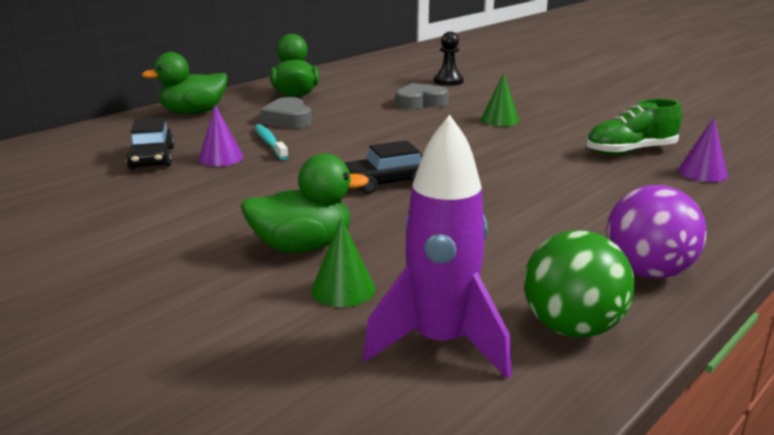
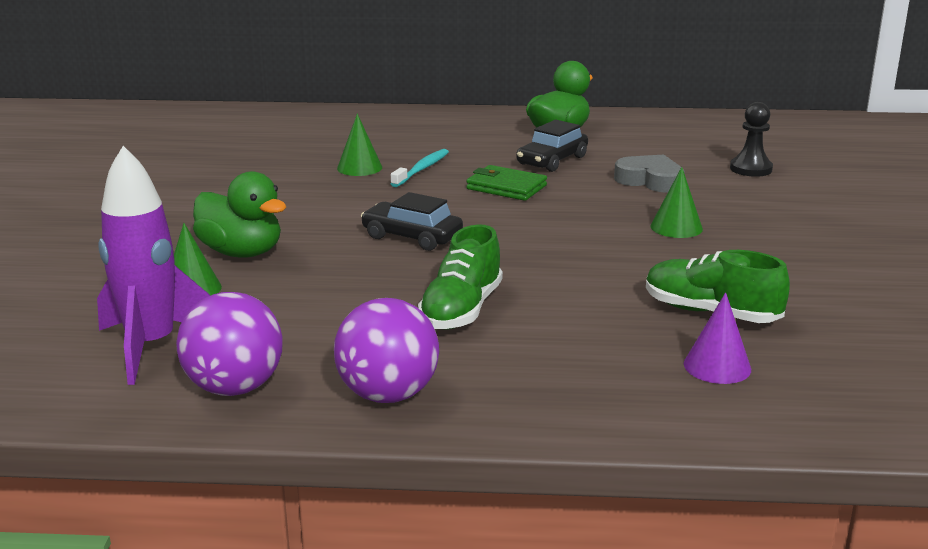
camera: 50 degrees right, 0 degrees up
black car [126,118,175,169] -> black car moved to [516,120,588,172]
green duck [142,52,227,114] -> none
purple cone [198,105,243,166] -> green cone [337,114,382,176]
grey heart [260,97,312,128] -> none
green ball [524,230,635,338] -> purple ball [176,292,282,396]
none -> green shoe [418,225,503,329]
none -> green wallet [466,165,547,201]

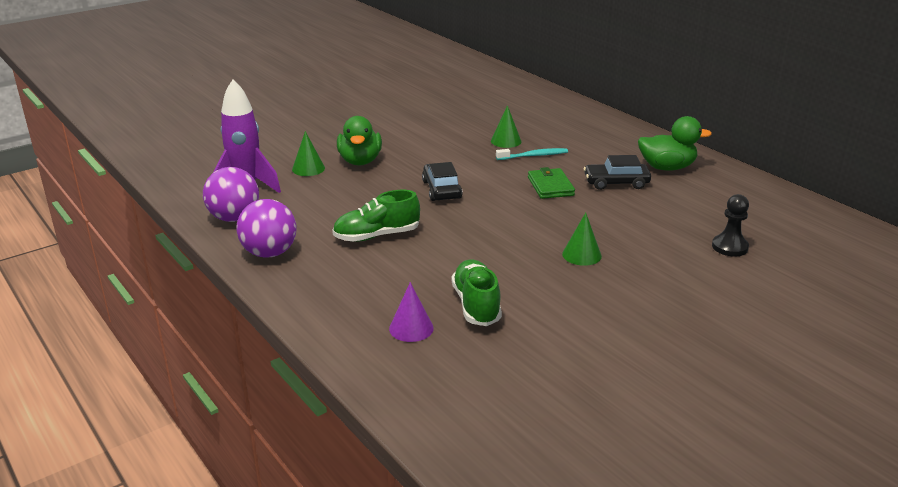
camera: 50 degrees right, 5 degrees up
grey heart [614,154,685,193] -> none

